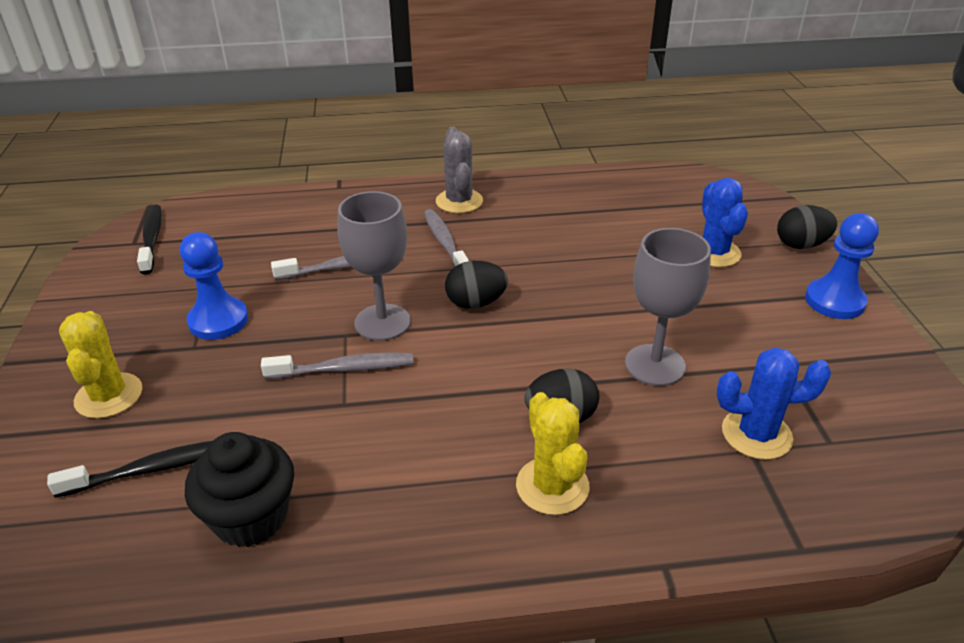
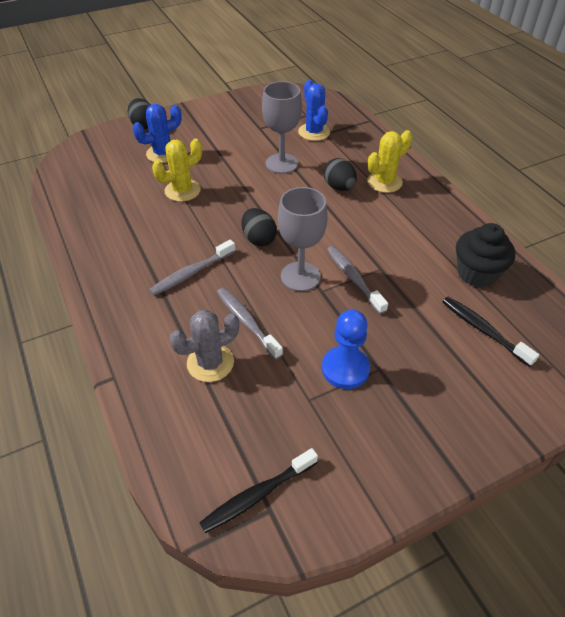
camera: 110 degrees left, 10 degrees up
yellow cactus [59,311,142,419] -> yellow cactus moved to [152,139,202,202]
grey cactus [436,127,483,213] -> grey cactus moved to [169,310,239,382]
blue pawn [805,213,879,319] -> none

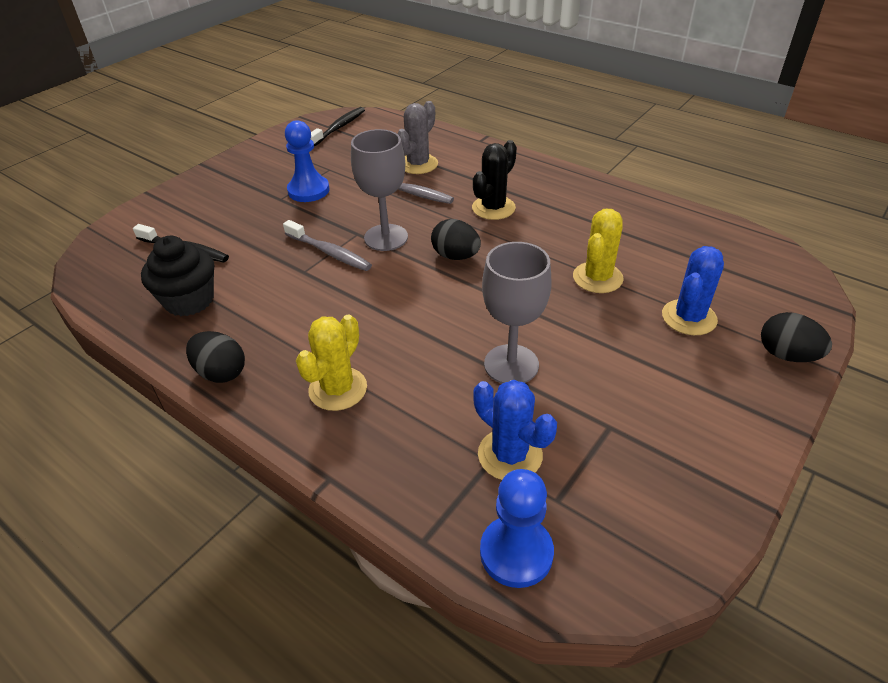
camera: 155 degrees right, 5 degrees down
grey toothbrush [149,240,236,295] -> black cactus [472,140,517,220]
black egg [323,158,357,191] -> black egg moved to [186,331,245,383]
none -> blue pawn [480,469,554,588]

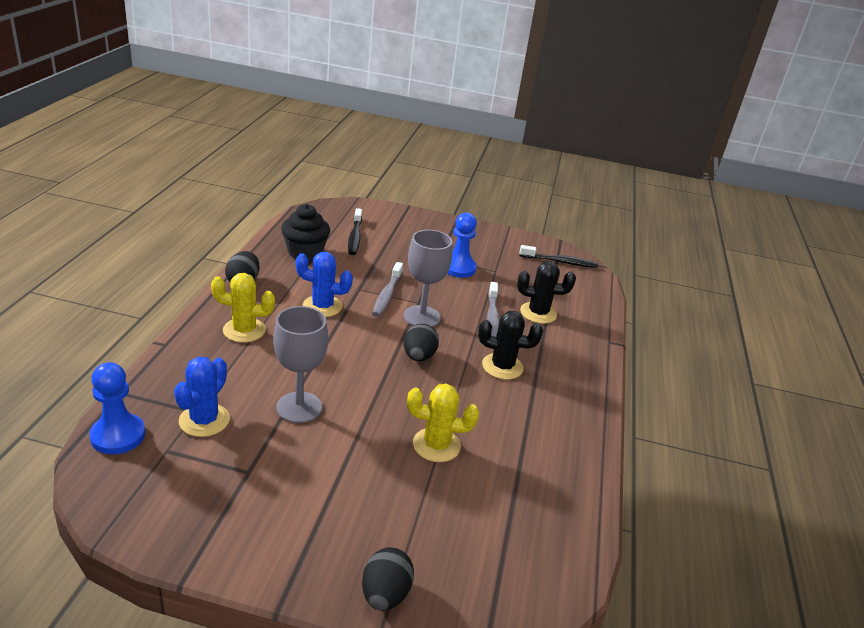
camera: 60 degrees right, 10 degrees down
grey cactus [397,101,438,174] -> black cactus [517,261,576,324]
blue cactus [662,246,724,335] -> blue cactus moved to [296,252,353,317]

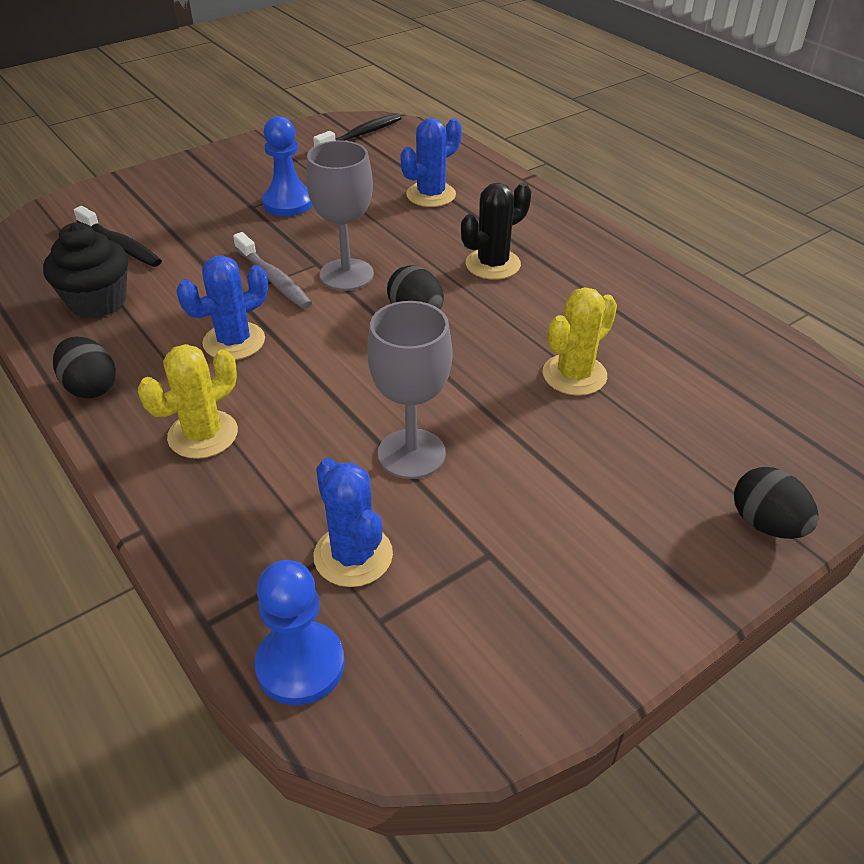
camera: 45 degrees left, 10 degrees up
grey toothbrush [487,282,499,337] -> none
black cactus [517,261,576,324] -> blue cactus [400,118,462,207]

